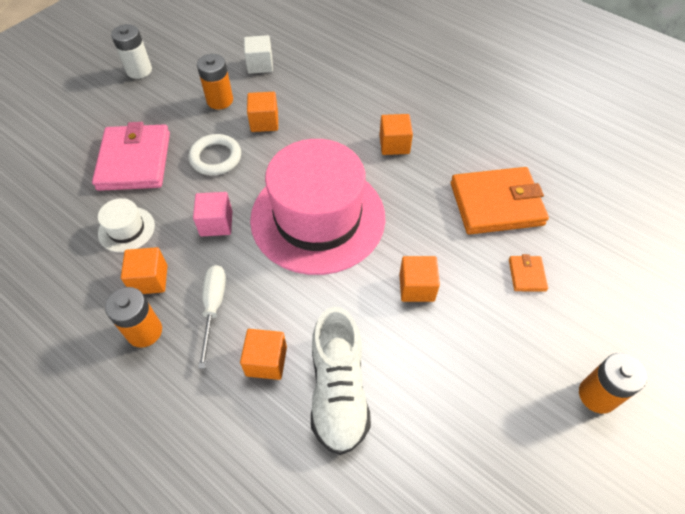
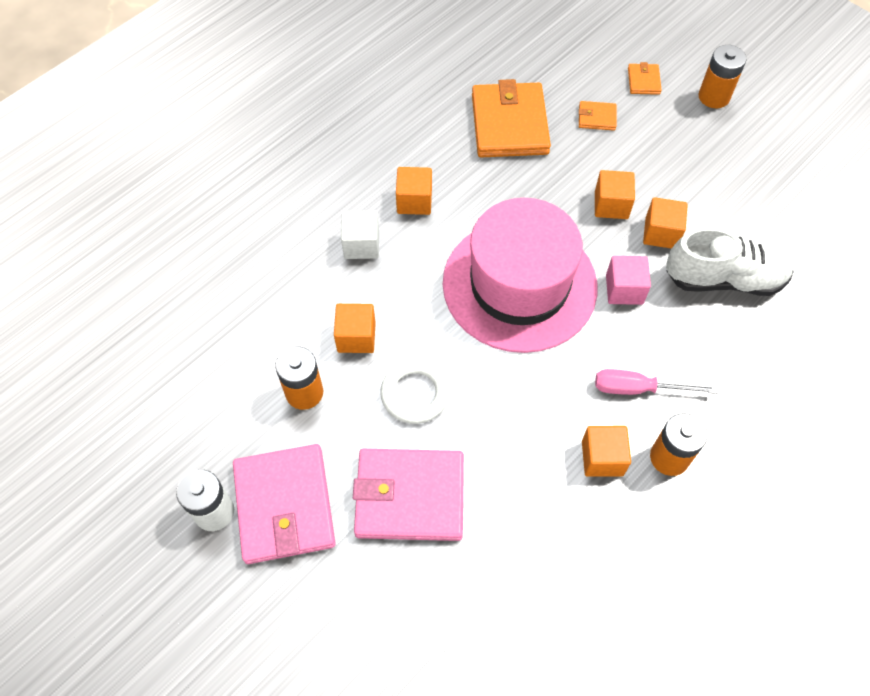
camera: 85 degrees left, 5 degrees up
white hat [98,198,155,253] -> none
pink cube [193,192,232,236] -> pink cube moved to [606,256,651,305]
white screwdriver [198,265,226,369] -> pink screwdriver [595,369,718,395]
orange cube [240,329,287,380] -> orange cube moved to [643,197,688,249]
white cube [244,35,273,74] -> white cube moved to [341,211,379,259]
none -> pink wallet [233,444,336,564]
none -> orange wallet [628,62,662,95]

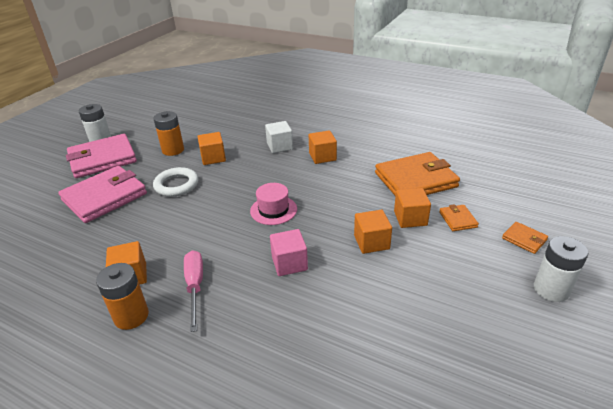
camera: 75 degrees right, 25 degrees down
pink wallet [353,449,464,541] -> pink wallet turned 60 degrees clockwise [58,166,147,223]
pink hat [443,198,597,353] -> pink hat [250,183,297,225], size x0.41
orange wallet [628,62,662,95] -> orange wallet turned 60 degrees clockwise [502,222,548,254]
orange cube [643,197,688,249] -> orange cube moved to [394,188,431,228]
white shoe [666,228,794,296] -> none
orange battery [699,45,746,108] -> white battery [534,236,589,302]

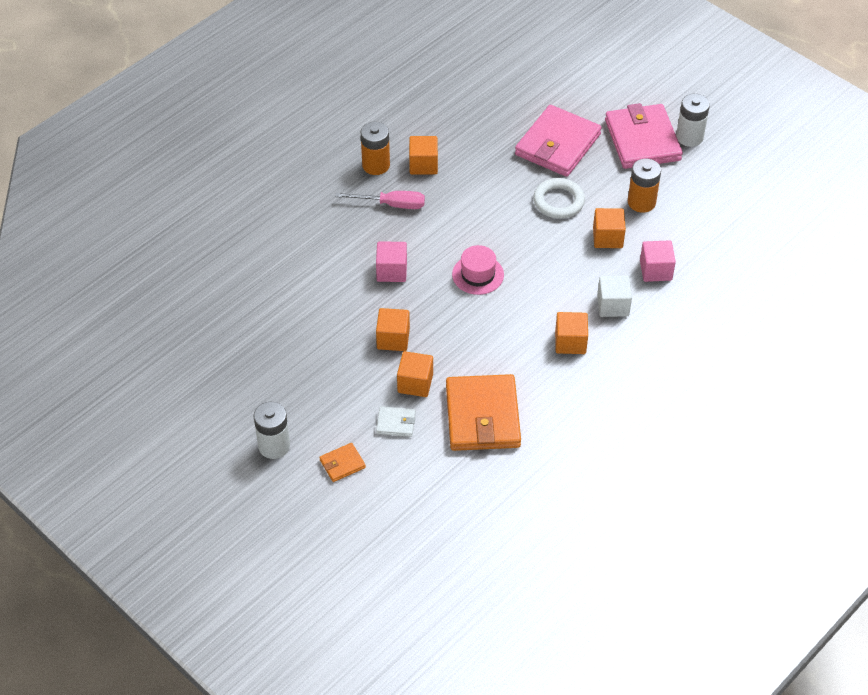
camera: 105 degrees right, 15 degrees up
pink wallet [58,166,147,223] -> pink wallet turned 60 degrees clockwise [515,105,602,177]
orange wallet [439,204,479,231] -> white wallet [376,406,415,437]
none -> pink cube [640,240,676,282]

